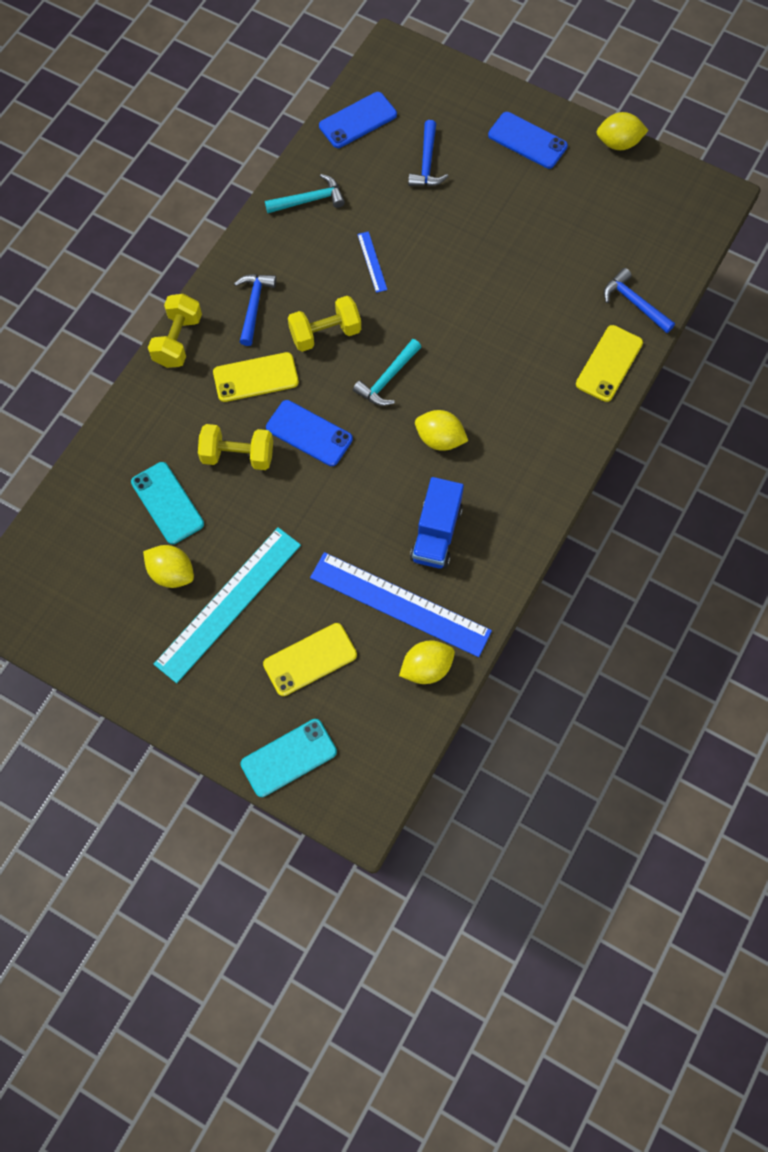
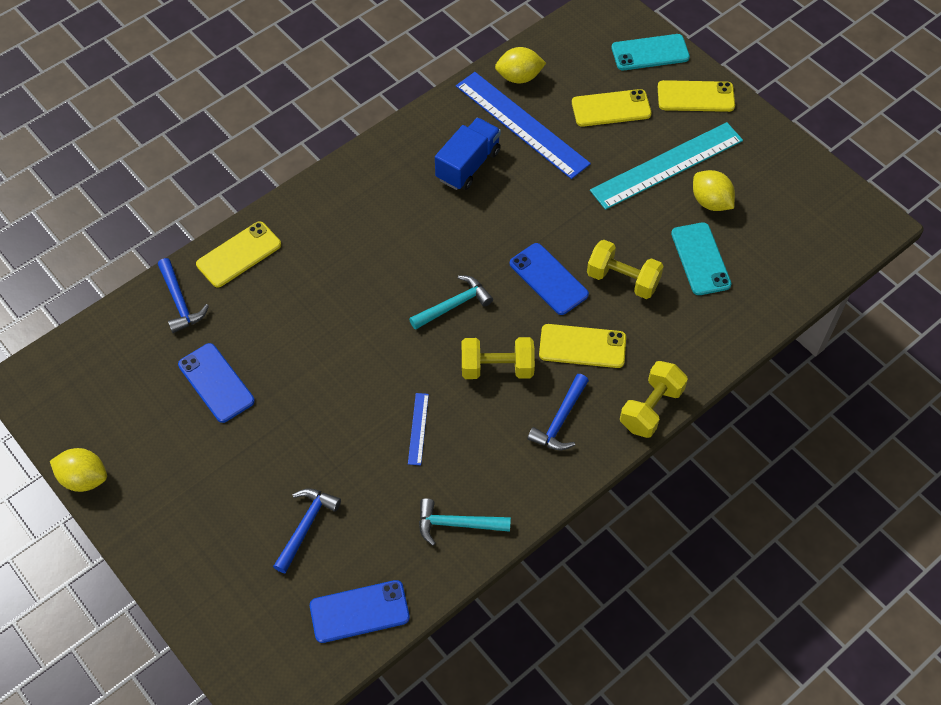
camera: 160 degrees left, 10 degrees down
yellow lemon [415,410,468,451] -> none
blue phone [488,112,568,169] -> blue phone moved to [178,343,255,423]
none -> yellow phone [658,80,735,112]

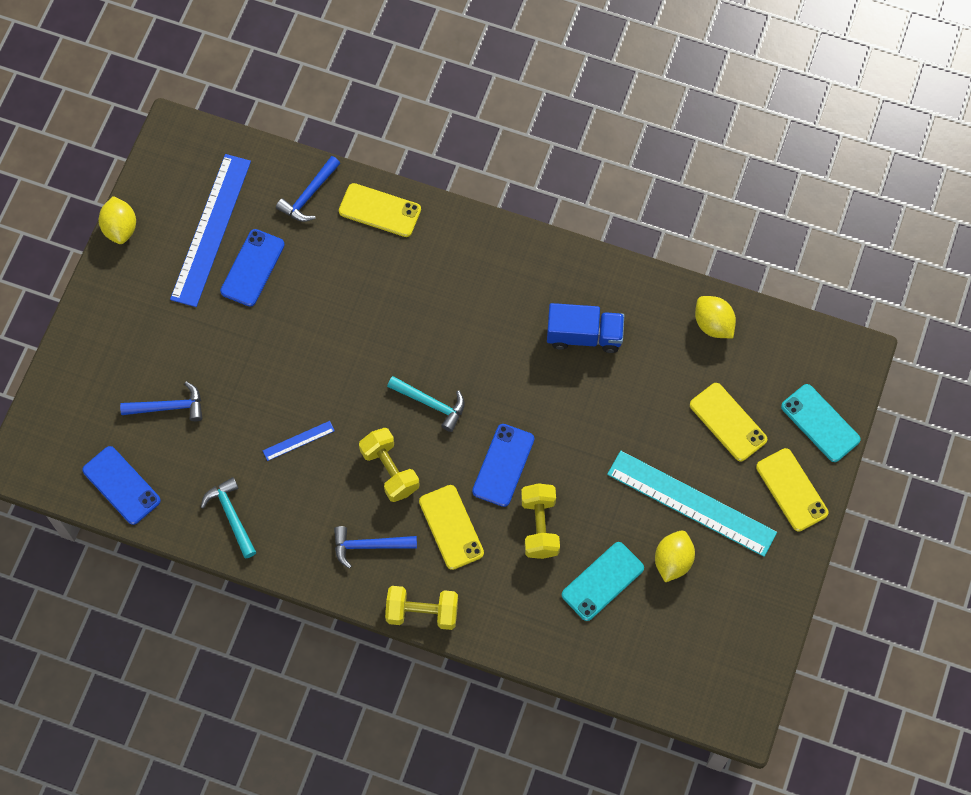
camera: 60 degrees right, 10 degrees up
blue ruler [456,72,591,179] -> blue ruler moved to [170,154,251,307]

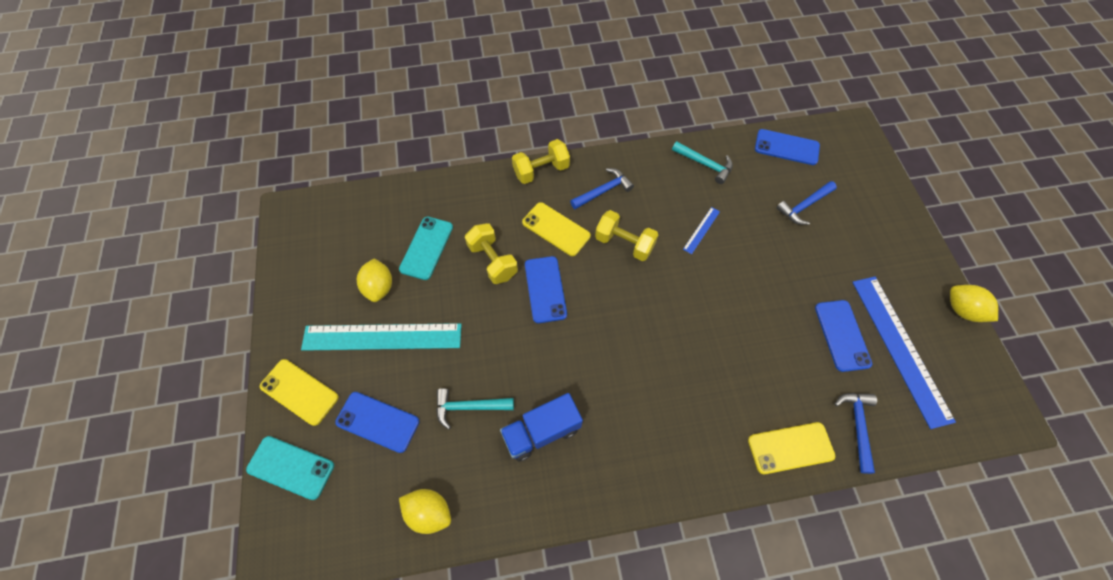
camera: 150 degrees right, 5 degrees down
turquoise hammer [387,376,465,432] -> turquoise hammer moved to [436,388,514,430]
yellow phone [690,383,767,462] -> blue phone [335,392,419,453]

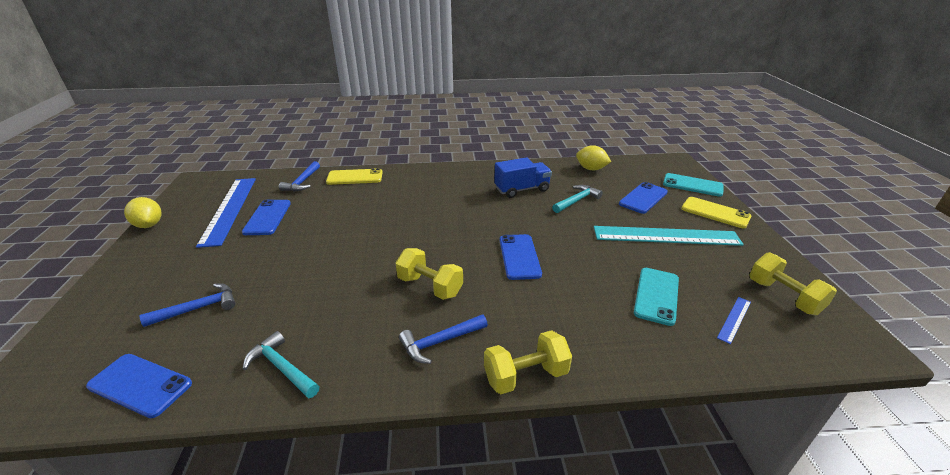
camera: 175 degrees left, 30 degrees down
blue phone [335,392,419,453] -> blue phone turned 75 degrees counterclockwise [619,182,668,214]
yellow lemon [357,258,392,302] -> none
turquoise hammer [436,388,514,430] -> turquoise hammer turned 45 degrees counterclockwise [552,185,603,213]
yellow dumbbell [465,223,518,284] -> yellow dumbbell moved to [750,252,837,315]
yellow phone [522,202,591,256] -> none
blue ruler [683,207,720,254] -> blue ruler moved to [717,297,751,344]

